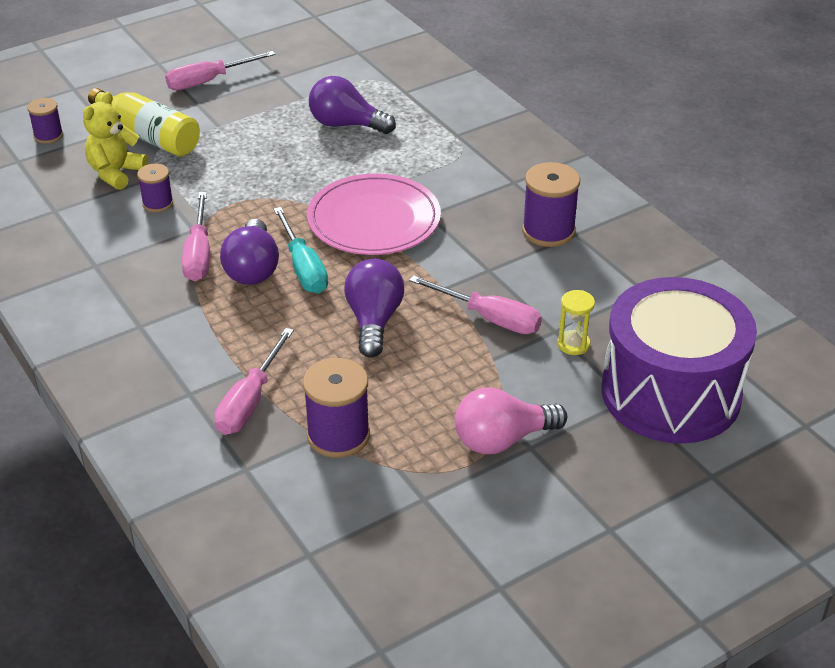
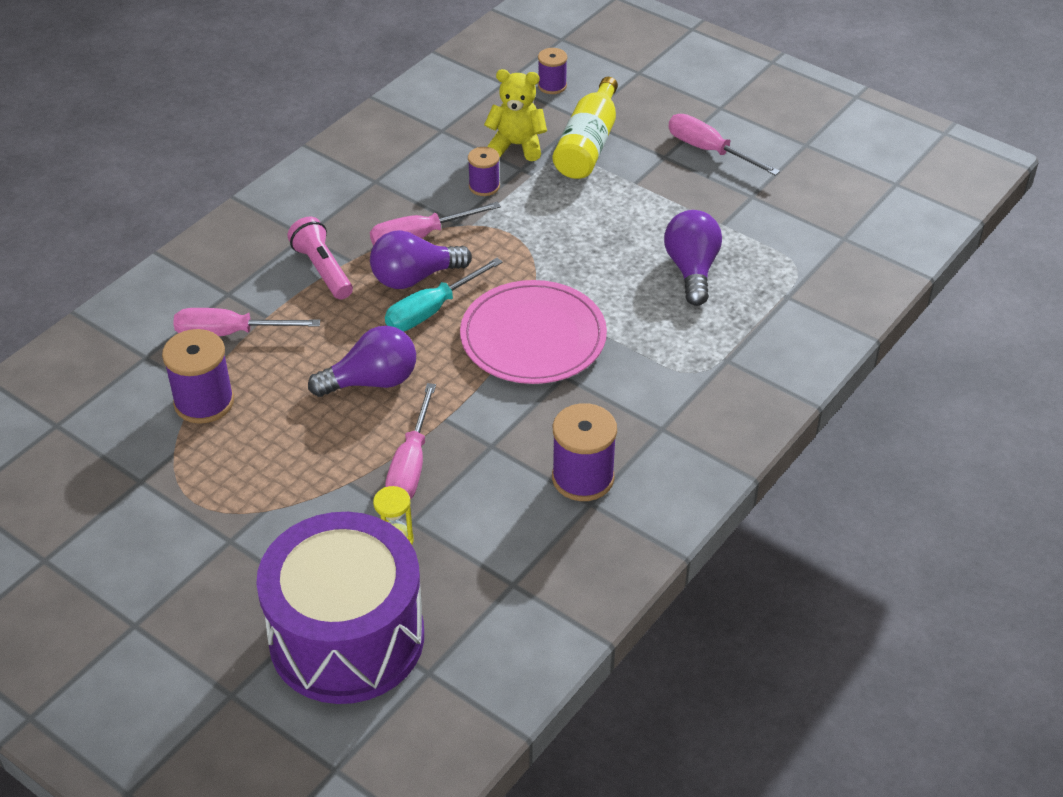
camera: 70 degrees right, 5 degrees up
pink light bulb [455,387,567,454] -> none
none -> pink flashlight [287,217,353,299]

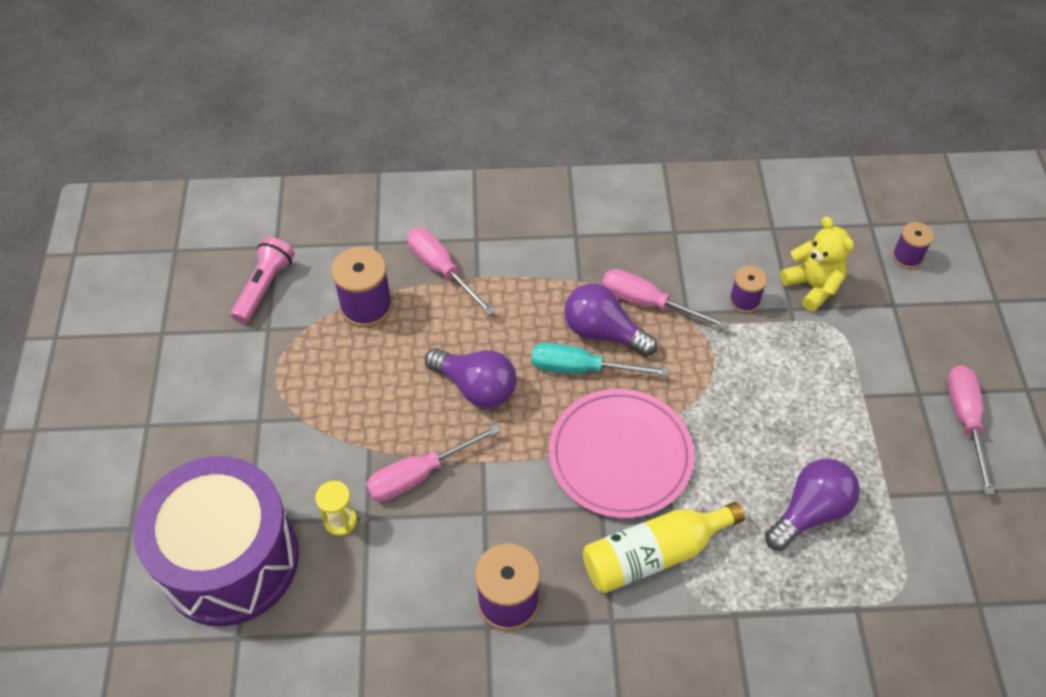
camera: 50 degrees right, 10 degrees up
pink flashlight [287,217,353,299] -> pink flashlight moved to [231,237,295,324]
yellow bottle [553,77,618,179] -> yellow bottle moved to [583,502,745,593]

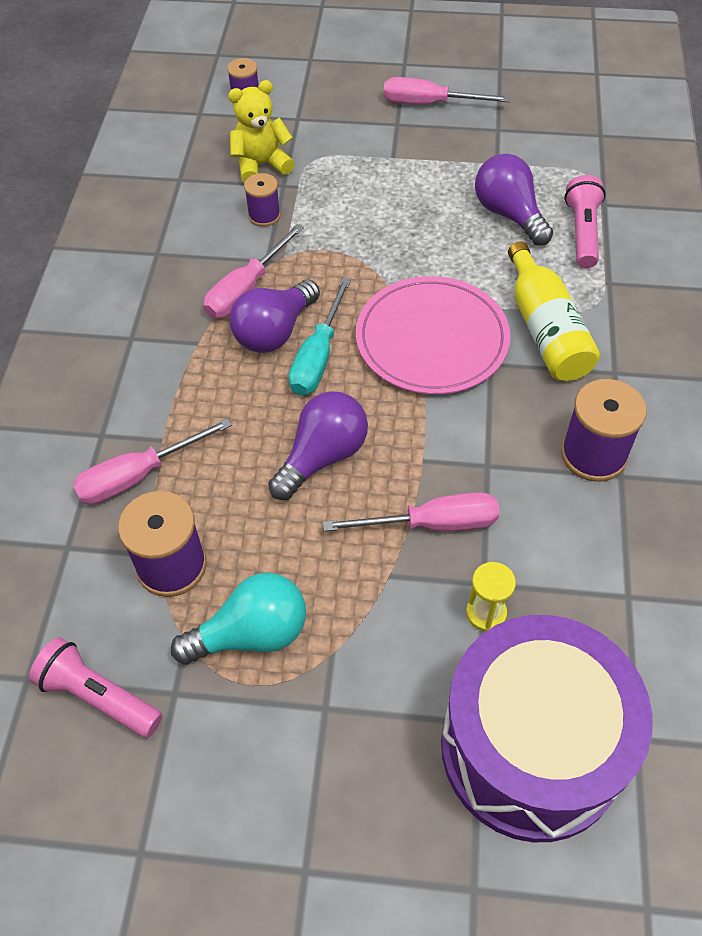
camera: 80 degrees left, 0 degrees up
pink screwdriver [366,424,501,502] -> pink screwdriver turned 75 degrees counterclockwise [323,492,499,531]
none -> turquoise light bulb [171,572,306,665]
none -> pink flashlight [564,175,606,268]

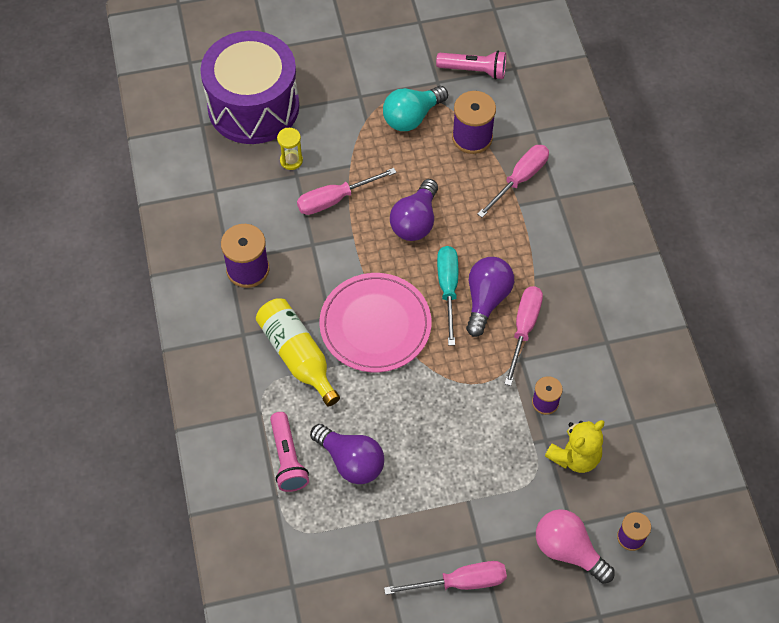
camera: 160 degrees right, 5 degrees up
none -> pink light bulb [536,509,615,584]

